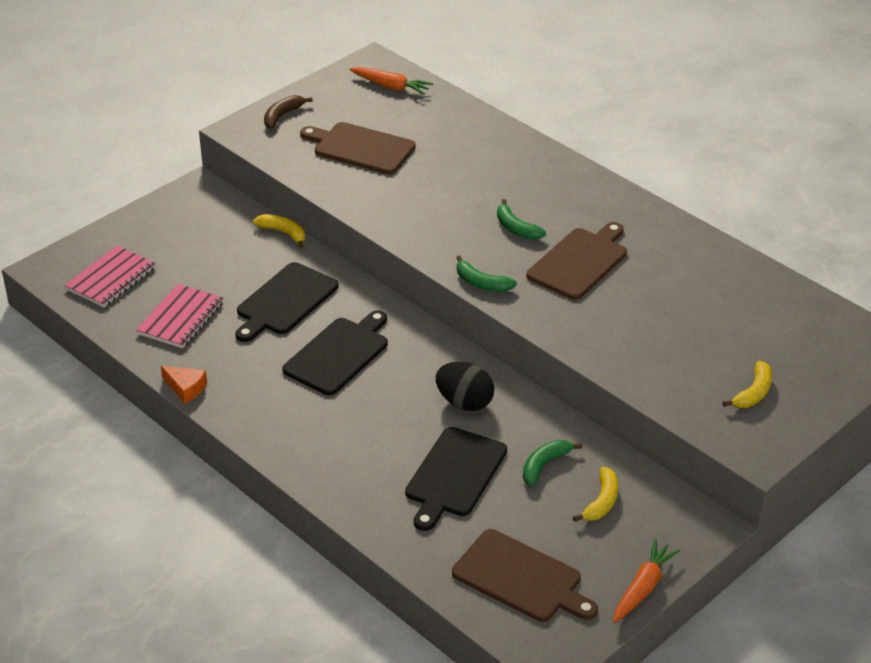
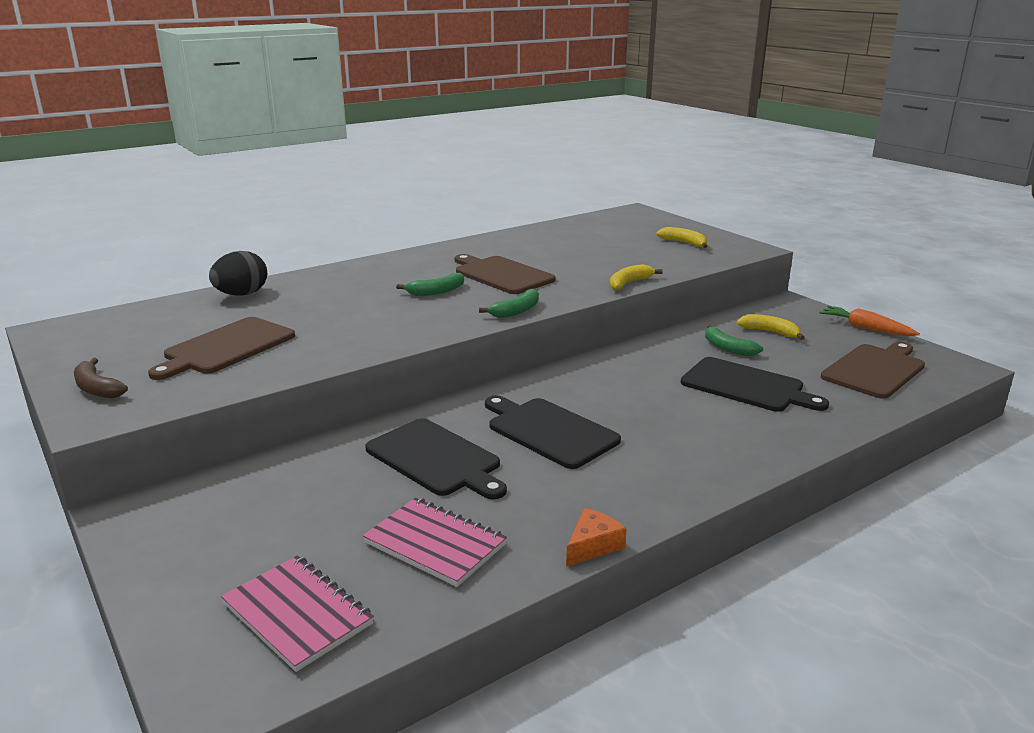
camera: 80 degrees left, 15 degrees down
yellow banana [253,214,305,248] -> yellow banana moved to [610,264,662,290]
orange carrot [349,67,433,95] -> none
black egg [436,362,494,411] -> black egg moved to [209,251,267,296]

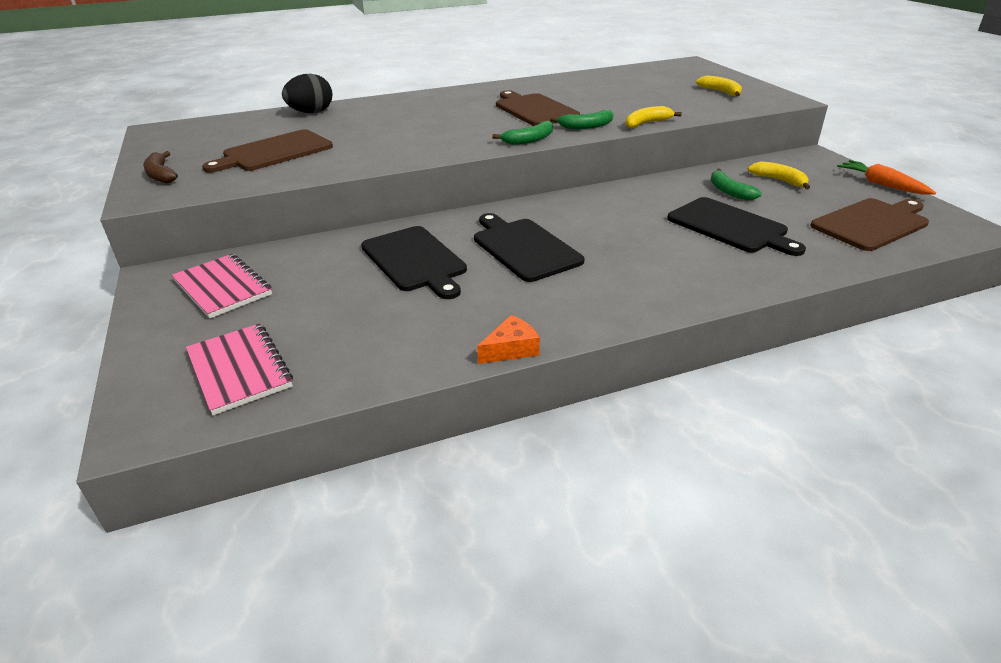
camera: 15 degrees right, 10 degrees up
pink notebook [363,497,507,587] -> pink notebook moved to [172,254,272,319]
green banana [396,273,464,296] -> green banana moved to [550,110,614,129]

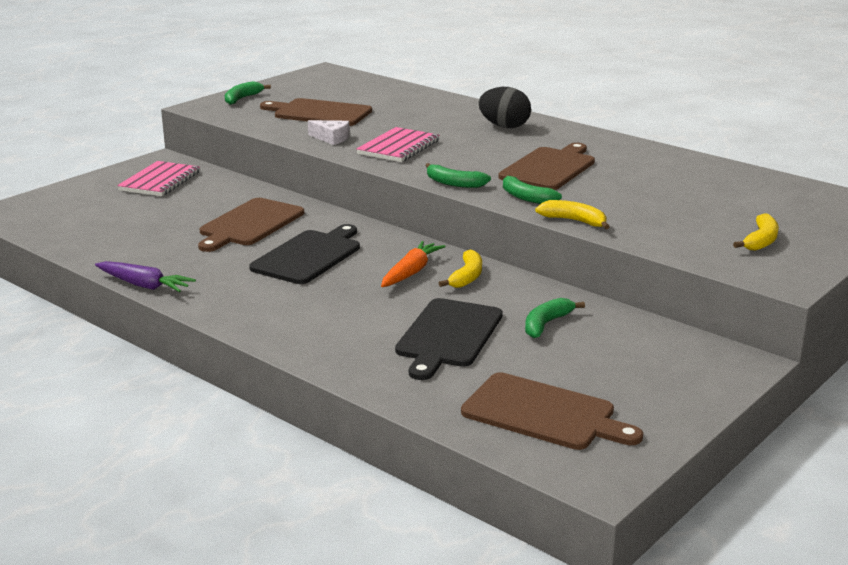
camera: 60 degrees right, 10 degrees down
brown banana [143,151,178,183] -> green banana [225,81,271,105]
pink notebook [186,323,293,415] -> pink notebook moved to [356,127,440,162]
black egg [282,74,332,113] -> black egg moved to [479,87,531,128]
black cutting board [361,226,467,299] -> brown cutting board [198,198,304,252]
orange cheese [477,315,540,364] -> purple carrot [95,261,196,292]
yellow banana [748,162,810,189] -> yellow banana moved to [439,249,482,288]
orange carrot [837,160,936,195] -> orange carrot moved to [381,241,446,287]
none -> white cheese [308,120,350,145]

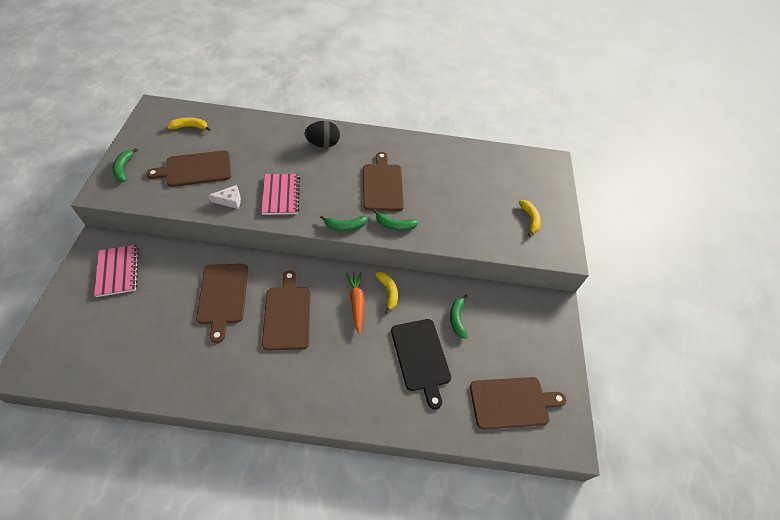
camera: 40 degrees left, 30 degrees up
purple carrot [95,261,196,292] -> none
black cutting board [249,224,360,284] -> brown cutting board [262,270,310,351]
yellow banana [535,200,610,229] -> yellow banana moved to [167,117,211,131]

